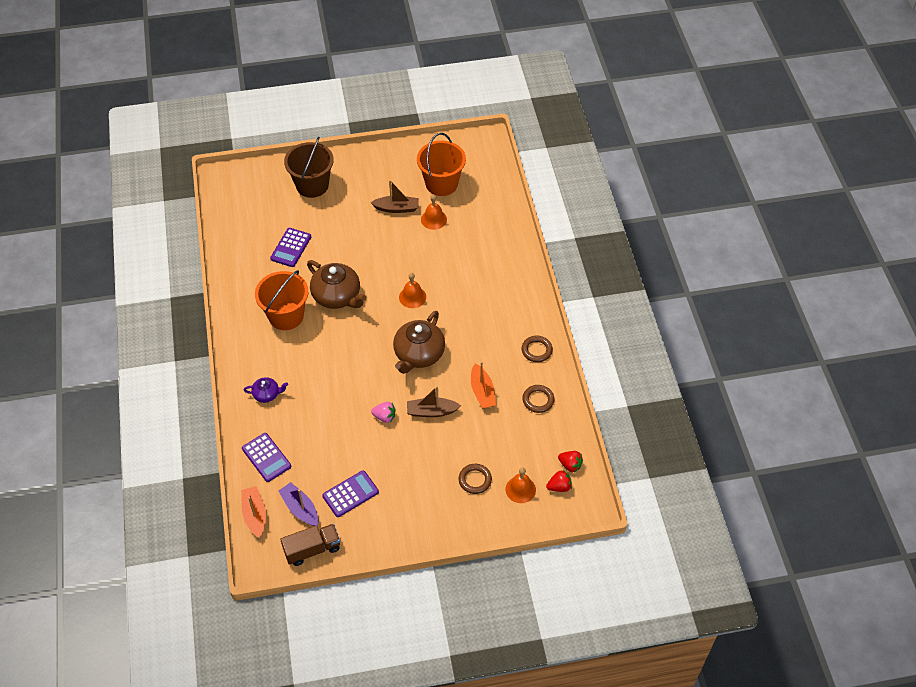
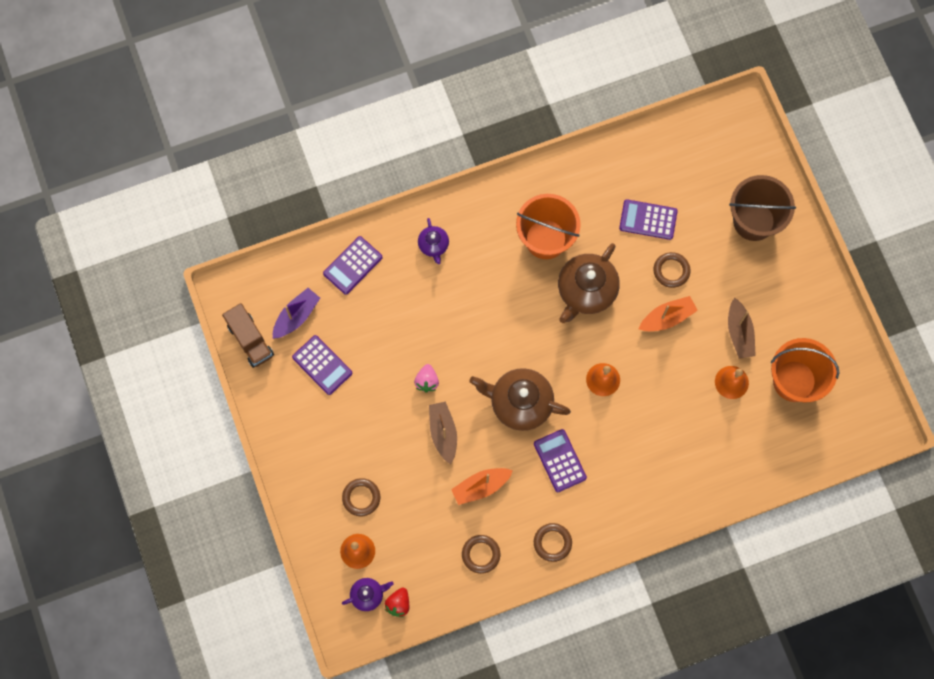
camera: 80 degrees right, 20 degrees up
orange boat [241,486,266,537] -> orange boat moved to [639,296,698,331]
red strawberry [546,470,572,492] -> purple teapot [342,578,394,611]
none -> purple calculator [534,429,587,492]
none -> brown ring [654,252,690,288]

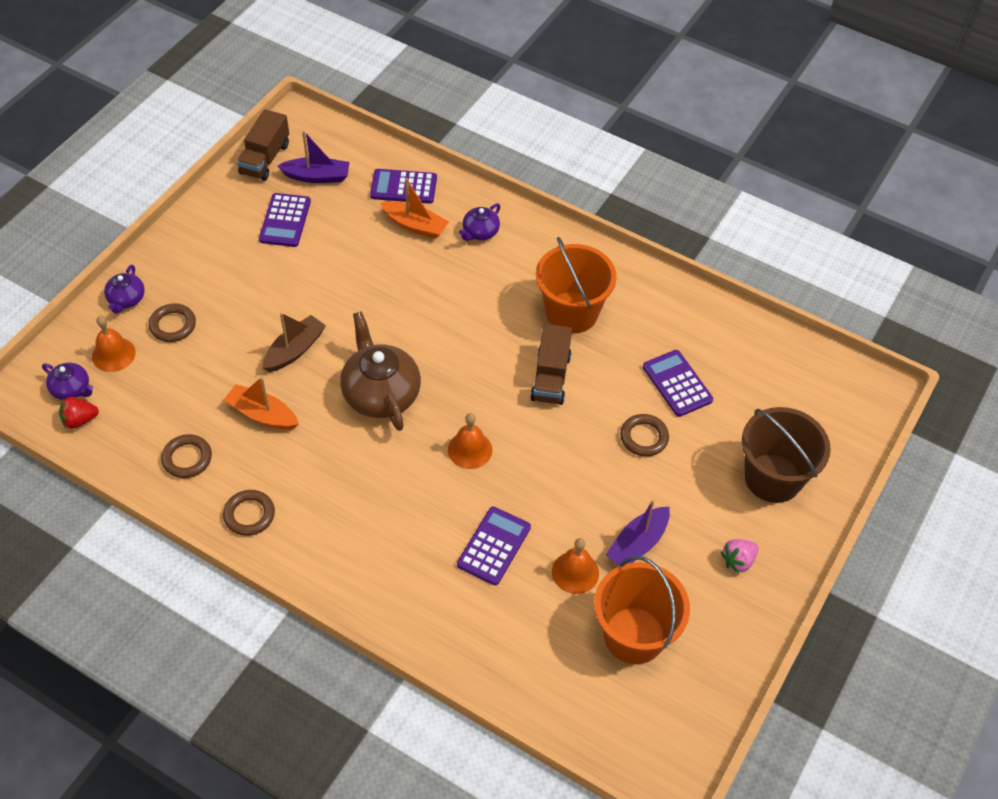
camera: 50 degrees right, 20 degrees down
pink strawberry [414,364,439,392] -> pink strawberry moved to [721,539,759,573]
purple calculator [534,429,587,492] -> purple calculator moved to [457,506,531,585]
brown teapot [558,243,620,323] -> brown truck [530,324,572,405]
orange boat [639,296,698,331] -> orange boat moved to [380,178,449,239]
brown boat [728,298,756,359] -> purple boat [605,500,670,565]
none -> purple teapot [104,265,145,314]

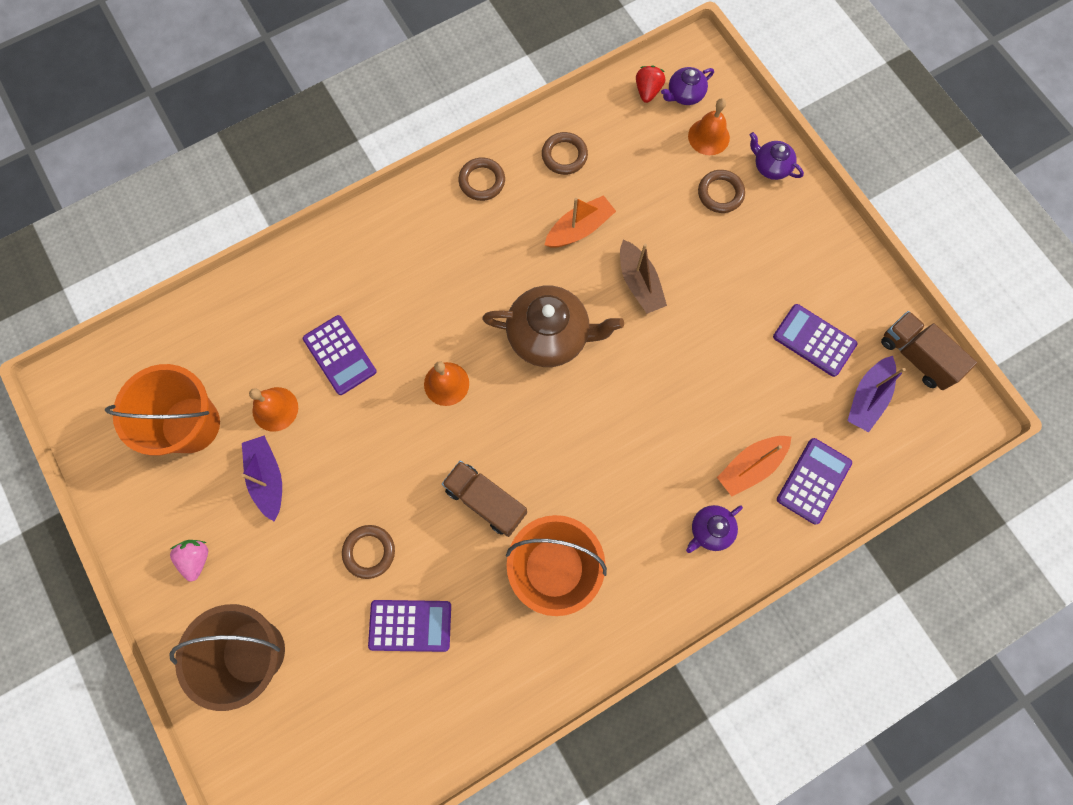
camera: 120 degrees right, 20 degrees up
purple teapot [459,203,500,241] -> purple teapot turned 105 degrees counterclockwise [686,505,743,553]

